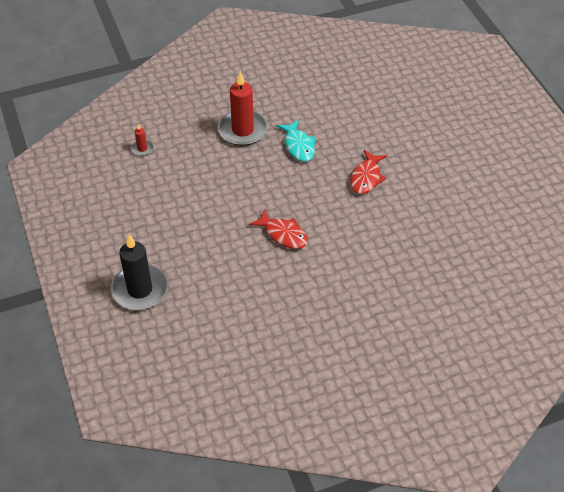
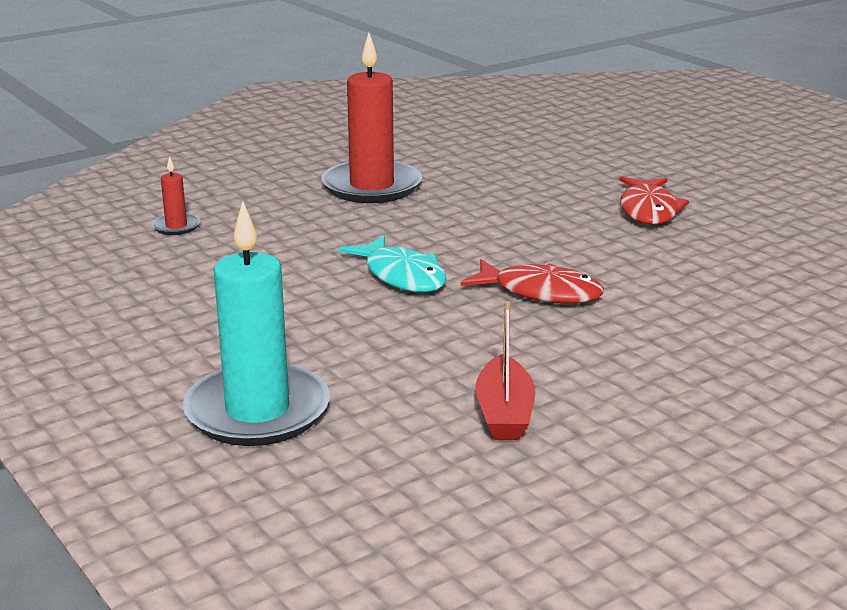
camera: 15 degrees left, 25 degrees down
black candle [111,234,168,310] -> turquoise candle [183,201,330,446]
turquoise fish [277,120,316,162] -> turquoise fish moved to [339,236,446,292]
none -> red boat [475,301,535,440]

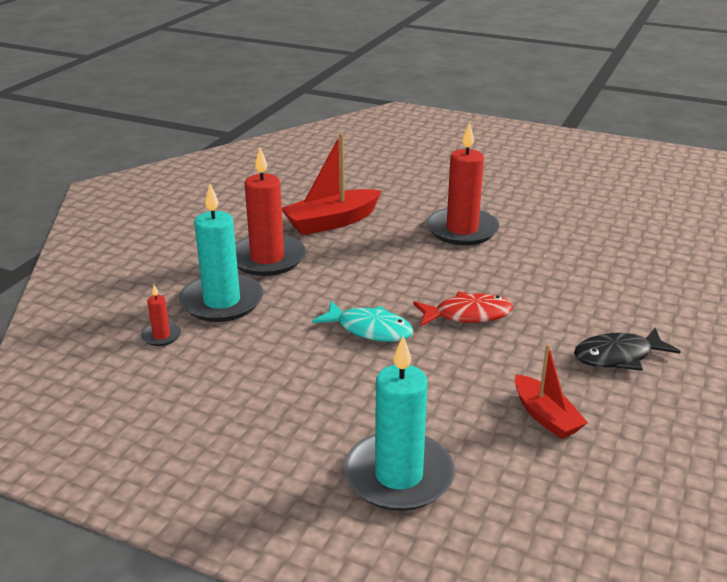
camera: 30 degrees left, 5 degrees up
red fish [619,176,689,225] -> red candle [426,122,499,245]
none -> turquoise candle [179,184,263,322]
none -> red boat [282,133,382,235]
none -> black fish [574,327,681,371]

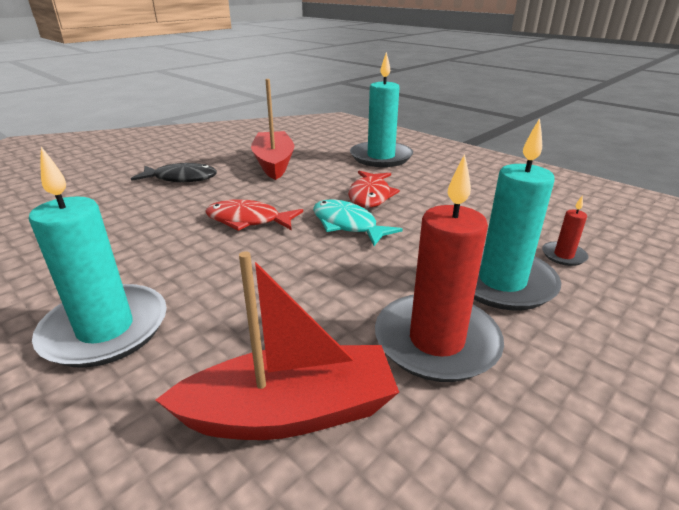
camera: 160 degrees left, 0 degrees up
red candle [426,122,499,245] -> turquoise candle [29,147,167,368]
red boat [515,344,588,439] -> red boat [251,79,295,180], size x1.59
none -> red fish [348,171,400,208]

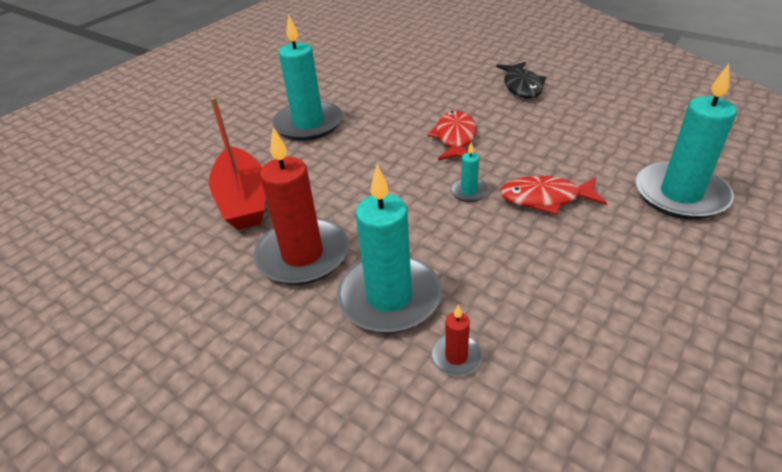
camera: 85 degrees right, 10 degrees up
red boat [251,79,295,180] -> none
turquoise fish [313,199,403,246] -> turquoise candle [450,142,488,202]

